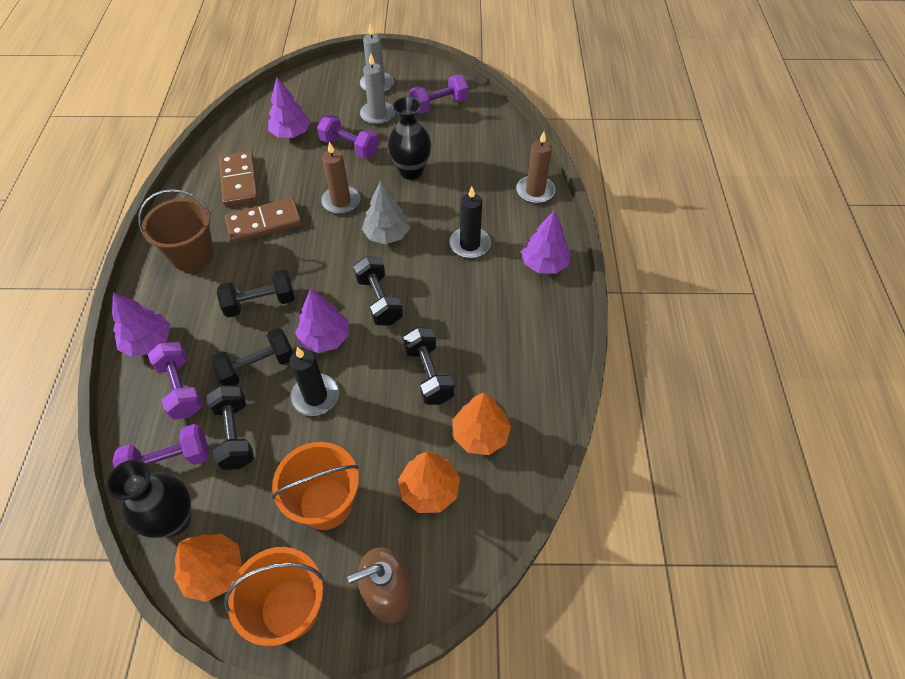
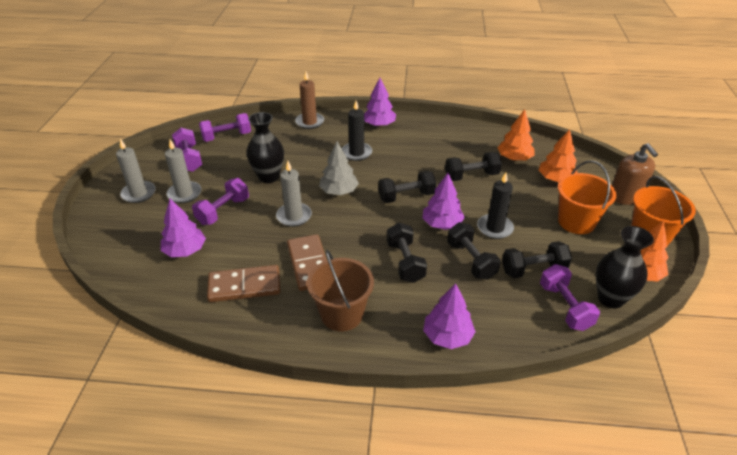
camera: 85 degrees left, 15 degrees down
purple dumbbell [148,341,203,419] -> purple dumbbell moved to [199,113,251,142]
brown candle [321,141,360,214] -> grey candle [276,161,312,227]

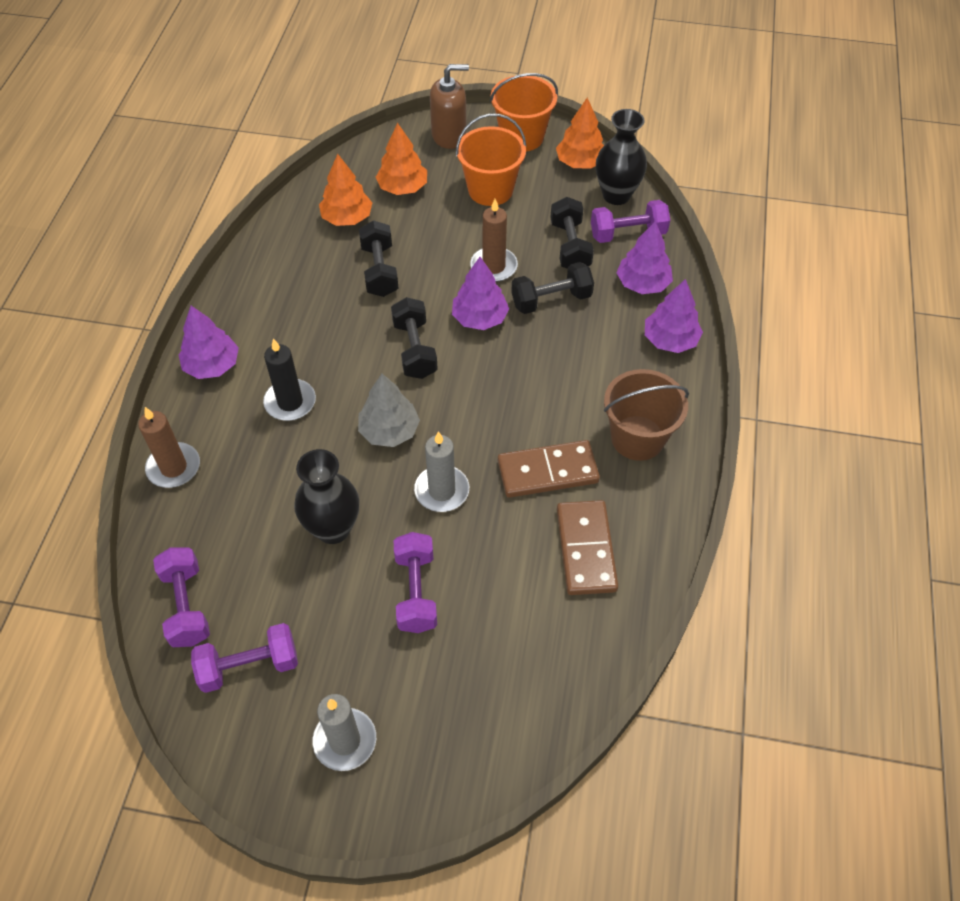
camera: 85 degrees left, 15 degrees up
purple tree [161,199,206,257] -> purple tree moved to [616,221,673,294]
grey candle [165,139,201,203] -> none
purple dumbbell [192,178,249,225] -> purple dumbbell turned 45 degrees clockwise [394,532,437,633]
black dumbbell [387,223,427,283] -> none
black candle [477,173,514,239] -> brown candle [470,199,518,282]

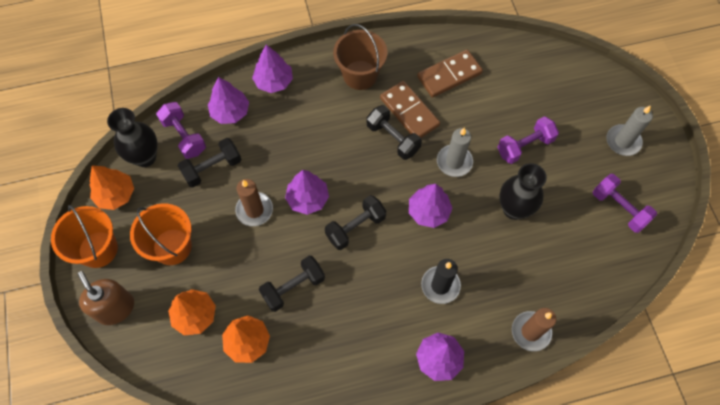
camera: 115 degrees left, 10 degrees up
purple dumbbell [153,547,210,647] -> none
grey tree [358,374,420,447] -> purple tree [409,184,452,228]
black dumbbell [511,262,594,314] -> black dumbbell moved to [367,105,422,160]

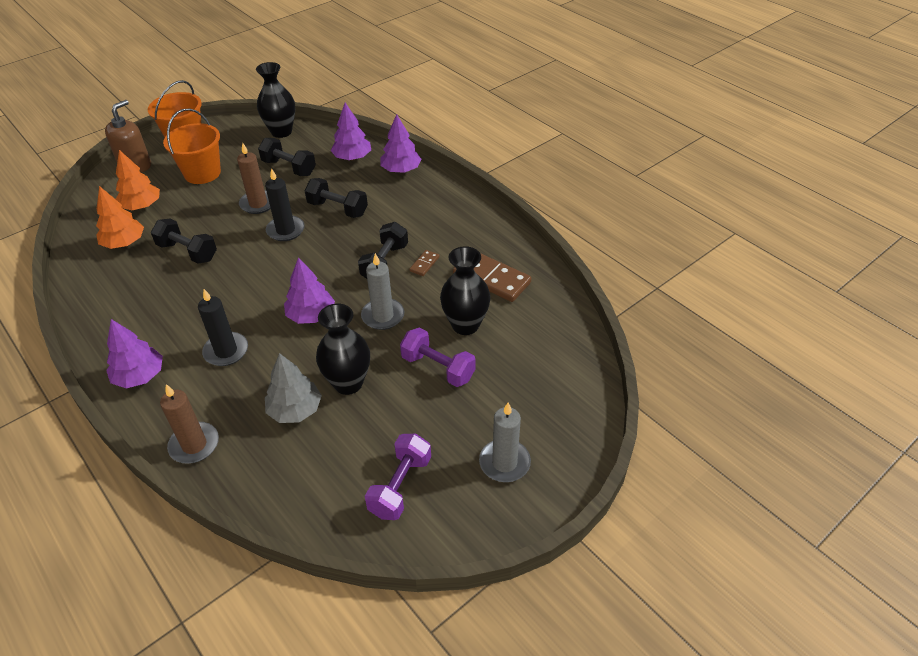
camera: 65 degrees right, 20 degrees down
orange tree [89,165,134,210] -> none
purple dumbbell [156,102,206,159] -> none
purple tree [285,170,329,215] -> black candle [265,168,305,241]
black dumbbell [325,195,386,250] -> black dumbbell moved to [304,178,368,218]
brown bucket [333,24,387,90] -> none
brown domino [380,81,440,138] -> brown domino [409,250,440,276], size x0.47
none -> grey tree [265,353,322,423]
none -> black vase [440,246,490,335]

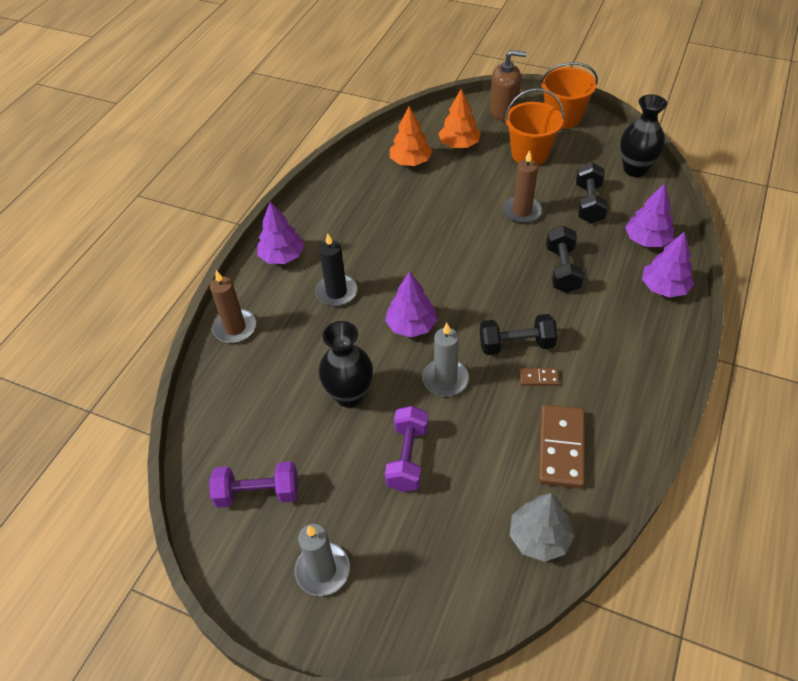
camera: 65 degrees right, 5 degrees up
black dumbbell [151,219,217,264] -> none
black candle [265,168,305,241] -> none
grey tree [265,353,322,423] -> grey tree moved to [510,493,575,562]
black vase [440,246,490,335] -> none

